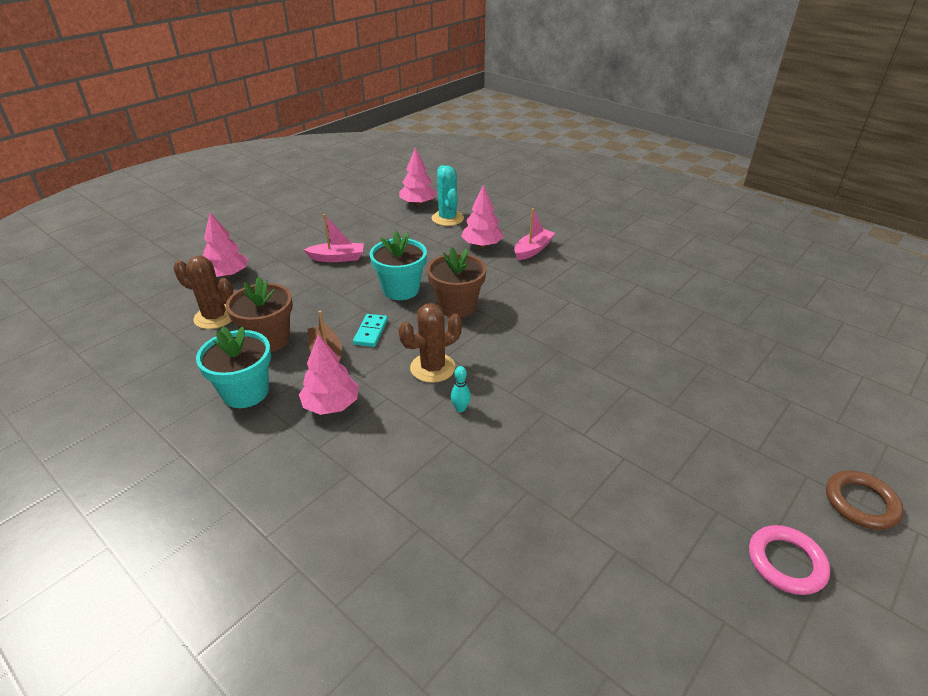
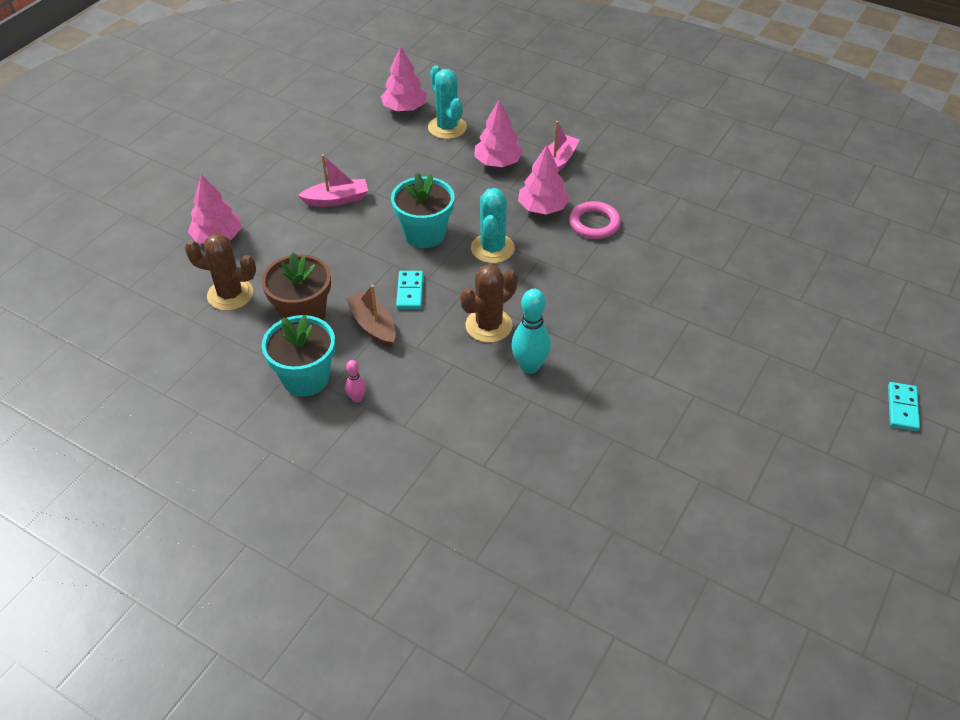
camera: 10 degrees left, 10 degrees up
pink tree [299,335,359,415] -> pink tree moved to [518,145,570,214]
brown flower pot [427,247,486,318] -> turquoise cactus [471,188,515,263]
turquoise bowling pin [451,366,471,412] -> turquoise bowling pin [511,289,551,374], size x1.94
pink ring [749,525,830,595] -> pink ring moved to [569,201,621,239]
brown ring [826,471,904,530] -> turquoise domino [888,382,920,431]
none -> pink bowling pin [345,360,366,402]

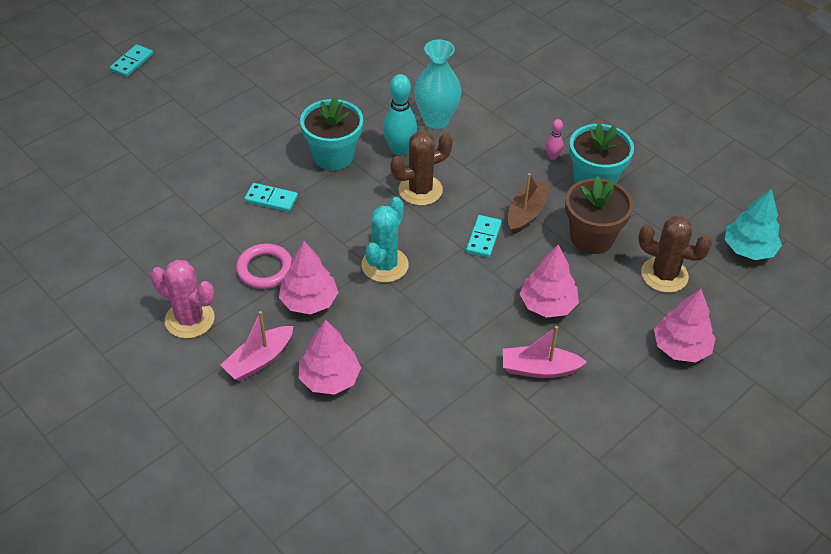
camera: 165 degrees left, 0 degrees up
brown boat [346,285,396,348] -> brown boat turned 135 degrees counterclockwise [508,173,551,234]
pink tree [381,46,427,111] -> pink tree moved to [520,245,579,318]
turquoise flower pot [391,173,455,248] -> turquoise flower pot moved to [300,96,363,170]
turquoise cactus [428,66,467,139] -> none
none -> pink cactus [151,260,215,339]
none -> turquoise domino [244,183,298,212]
none -> turquoise vase [414,39,462,129]
none -> turquoise tree [725,188,782,260]

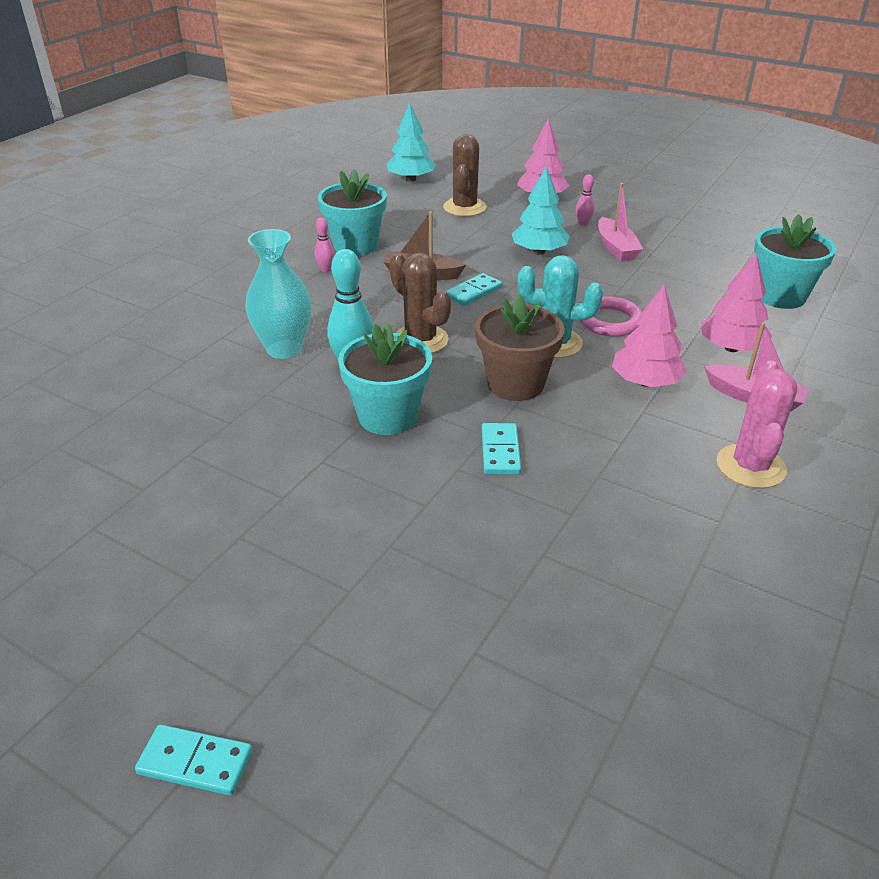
camera: 105 degrees left, 10 degrees down
pink ring [236,244,292,289] -> pink ring moved to [580,296,642,337]
turquoise domino [466,215,502,258] -> turquoise domino turned 45 degrees counterclockwise [446,273,502,306]
pink tree [520,245,579,318] -> turquoise tree [512,166,570,255]
brown flower pot [565,176,633,254] -> brown flower pot moved to [475,293,565,401]
none -> pink bowling pin [576,175,594,226]
none -> turquoise flower pot [754,214,836,309]

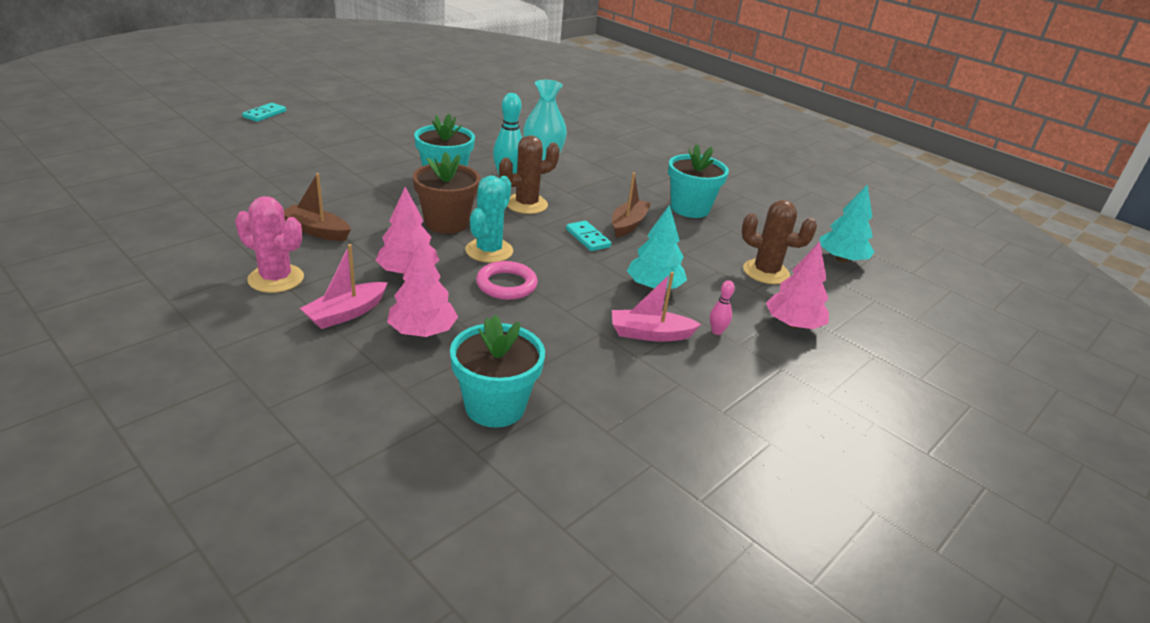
camera: 100 degrees right, 5 degrees down
pink bowling pin [314,218,335,272] -> none
turquoise domino [482,423,521,475] -> none
none -> brown boat [284,173,351,241]

